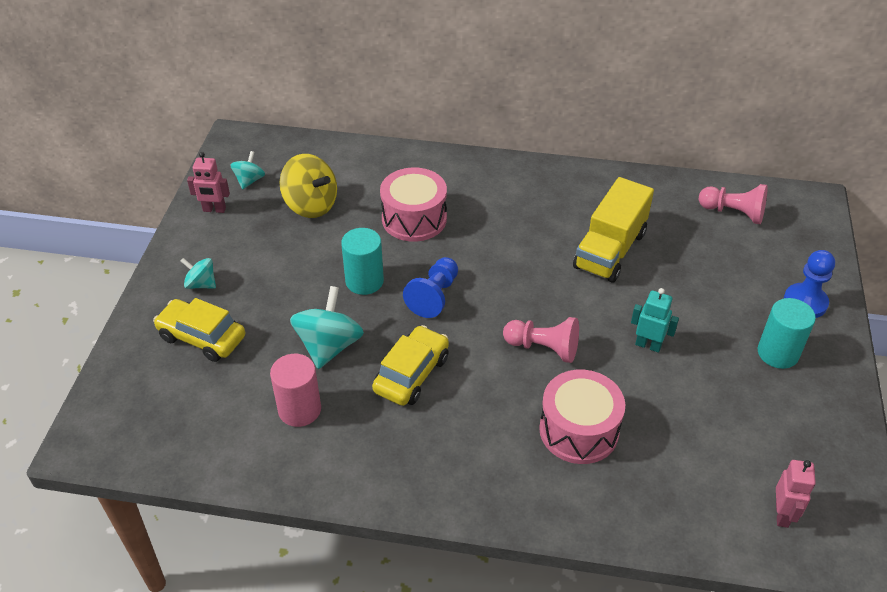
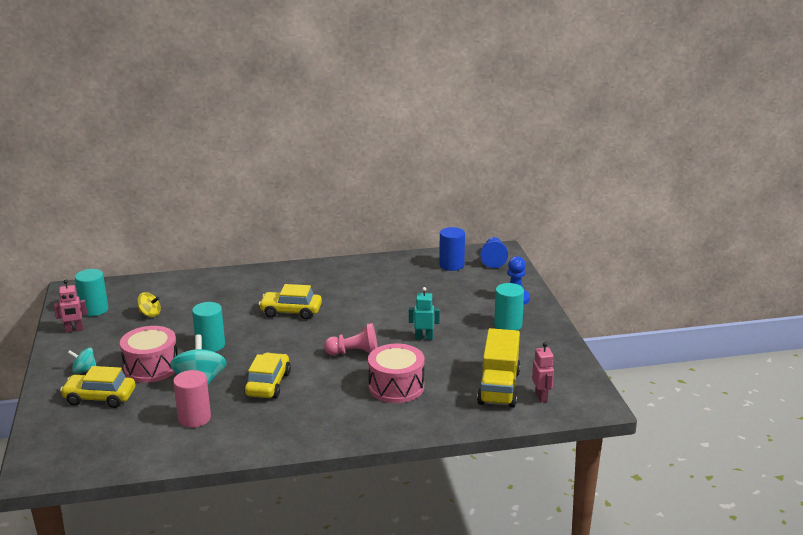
camera: 20 degrees left, 20 degrees down
turquoise spinning top [230,151,265,189] -> turquoise cylinder [75,269,109,316]
yellow spinning top [279,154,337,218] -> yellow spinning top [137,292,161,317], size x0.56
pink drum [380,167,447,242] -> pink drum moved to [120,326,178,383]
blue pawn [403,257,458,318] -> blue pawn moved to [481,237,508,268]
yellow truck [573,177,654,283] -> yellow truck moved to [477,328,521,408]
pink pawn [699,184,768,224] -> blue cylinder [439,227,465,271]
none -> yellow car [259,284,322,320]

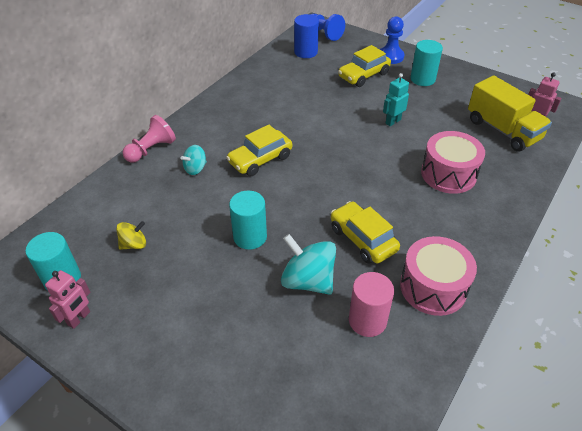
camera: 45 degrees left, 20 degrees up
yellow car [60,366,135,408] -> yellow car moved to [338,45,391,87]
turquoise spinning top [68,348,97,374] -> turquoise spinning top moved to [180,145,207,175]
pink drum [120,326,178,383] -> pink drum moved to [400,236,477,316]
pink pawn [324,323,378,355] -> pink pawn moved to [122,115,176,162]

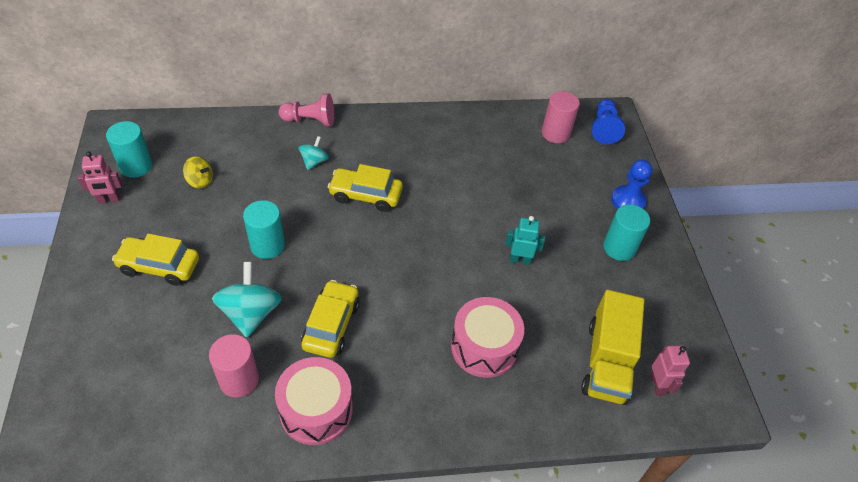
camera: 45 degrees right, 5 degrees up
turquoise spinning top [180,145,207,175] -> turquoise spinning top turned 105 degrees clockwise [299,136,329,170]
blue cylinder [294,14,319,58] -> pink cylinder [542,91,580,143]
yellow car [338,45,391,87] -> yellow car moved to [112,234,199,286]

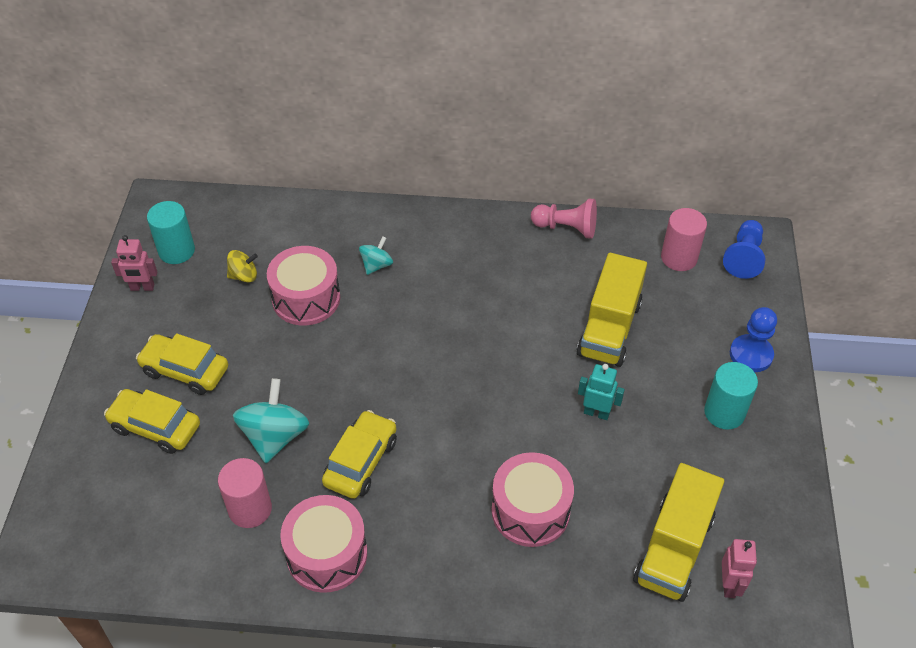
camera: 15 degrees right, 0 degrees up
yellow spinning top [183,156,213,189] -> yellow spinning top turned 45 degrees counterclockwise [227,250,258,283]
turquoise cylinder [243,200,285,259] -> none
pink pawn [278,93,334,127] -> pink pawn moved to [531,199,597,239]
yellow car [328,164,403,212] -> yellow car moved to [104,389,200,454]
none -> pink drum [267,246,340,326]
none -> yellow truck [577,253,647,367]

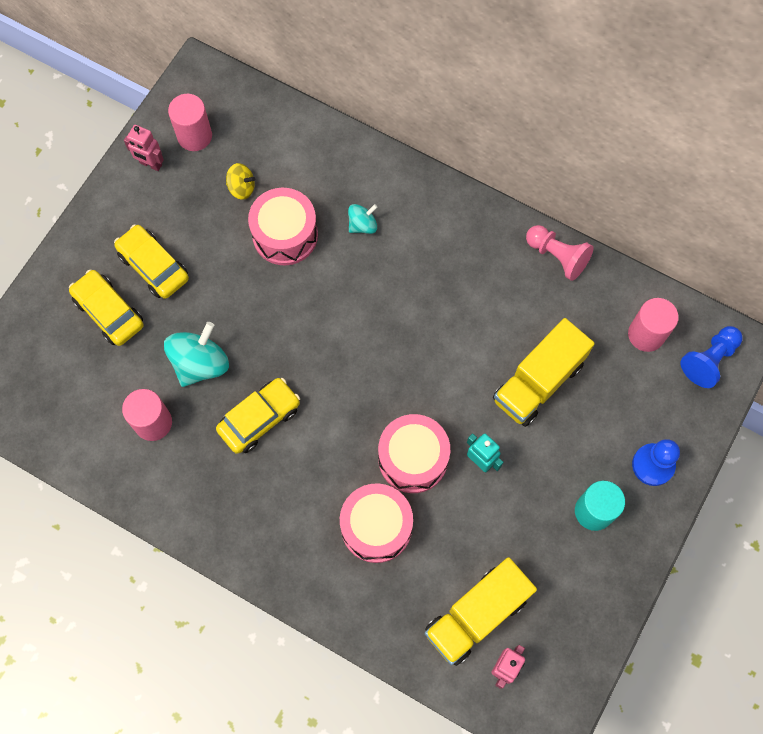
camera: 25 degrees right, 20 degrees up
turquoise cylinder [147,201,195,264] -> pink cylinder [168,94,212,151]
pink drum [280,495,367,593] -> pink drum moved to [378,414,450,493]

